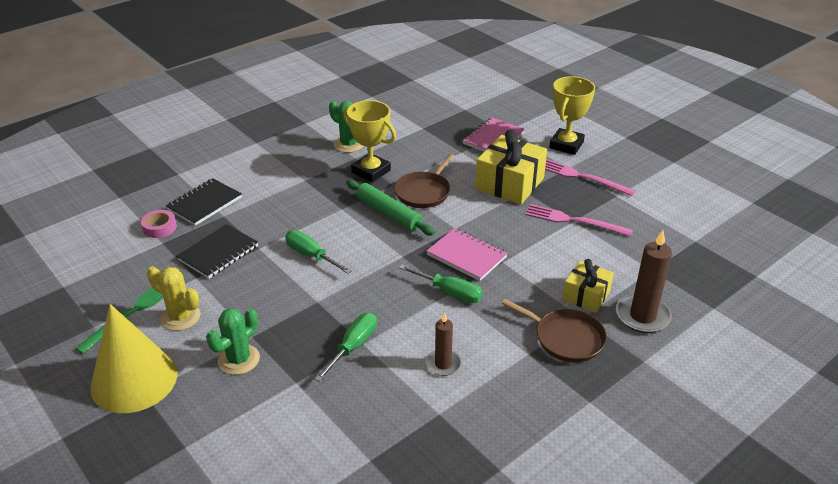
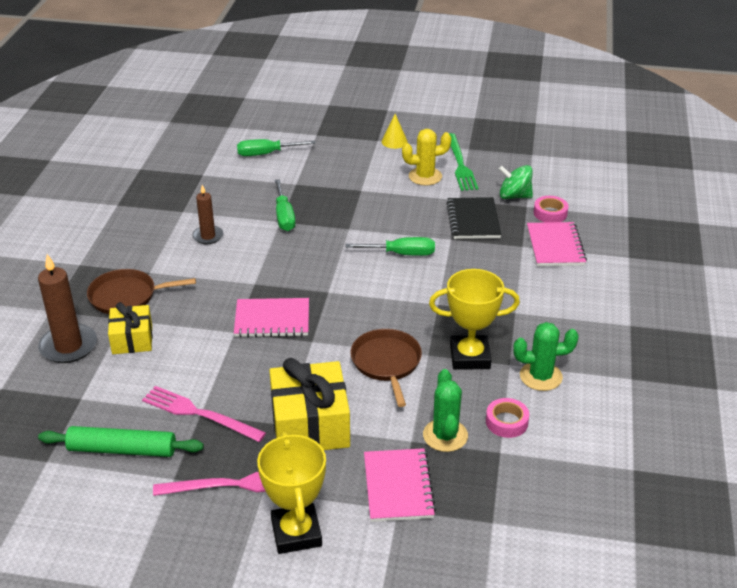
camera: 140 degrees right, 0 degrees up
yellow cone [90,304,177,413] -> yellow cone [382,114,408,149], size x0.41
black notebook [166,178,242,226] -> pink notebook [527,222,587,266]
green cactus [206,308,260,375] -> green cactus moved to [423,369,468,452]
green rolling pin [346,180,435,236] -> green rolling pin moved to [38,426,204,457]
green screwdriver [399,265,483,303] -> green screwdriver moved to [237,139,316,156]
pink fork [525,204,633,237] -> pink fork turned 135 degrees counterclockwise [142,386,266,442]
none -> pink tape [486,398,529,438]
none -> green spinning top [499,165,533,199]

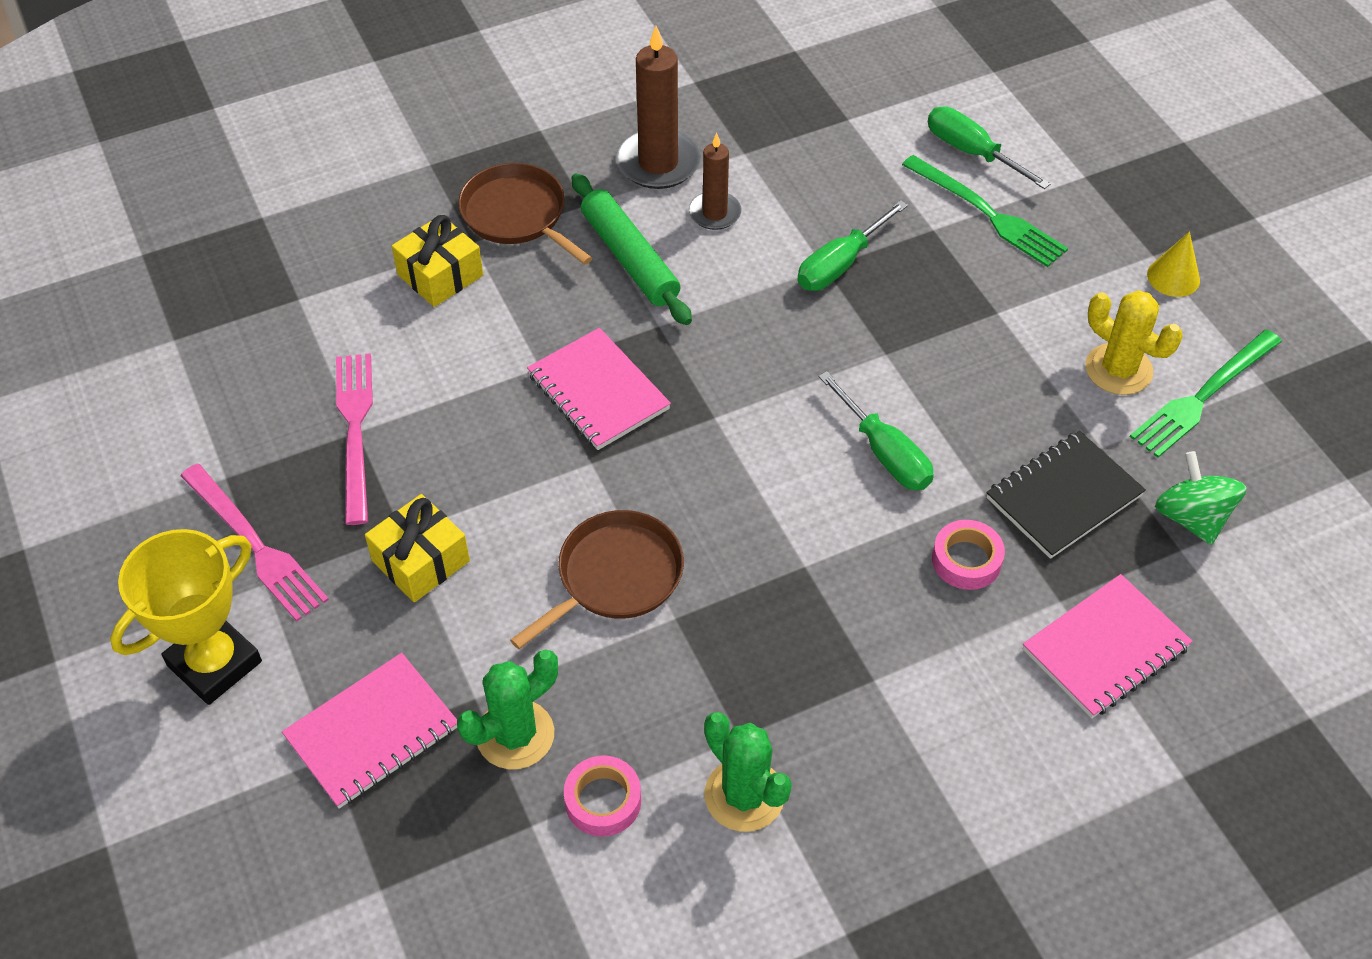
camera: 55 degrees right, 15 degrees up
brown candle [38,254,97,363] -> brown candle moved to [616,26,701,189]
green rolling pin [38,426,204,457] -> green rolling pin moved to [571,173,692,325]
yellow gift [269,358,350,450] -> yellow gift [365,494,470,602], size x0.60
yellow trophy [429,269,520,370] -> none
pink tape [534,196,568,223] -> pink tape moved to [932,520,1005,590]
none -> green fork [902,155,1068,267]

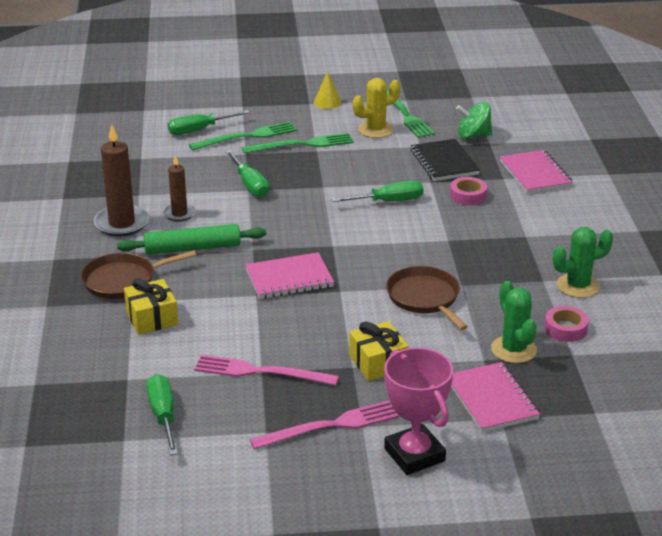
camera: 70 degrees left, 20 degrees down
yellow trophy [110,529,262,705] -> pink trophy [384,347,453,475]
none -> green screwdriver [146,374,178,455]
none -> green fork [242,133,354,153]

